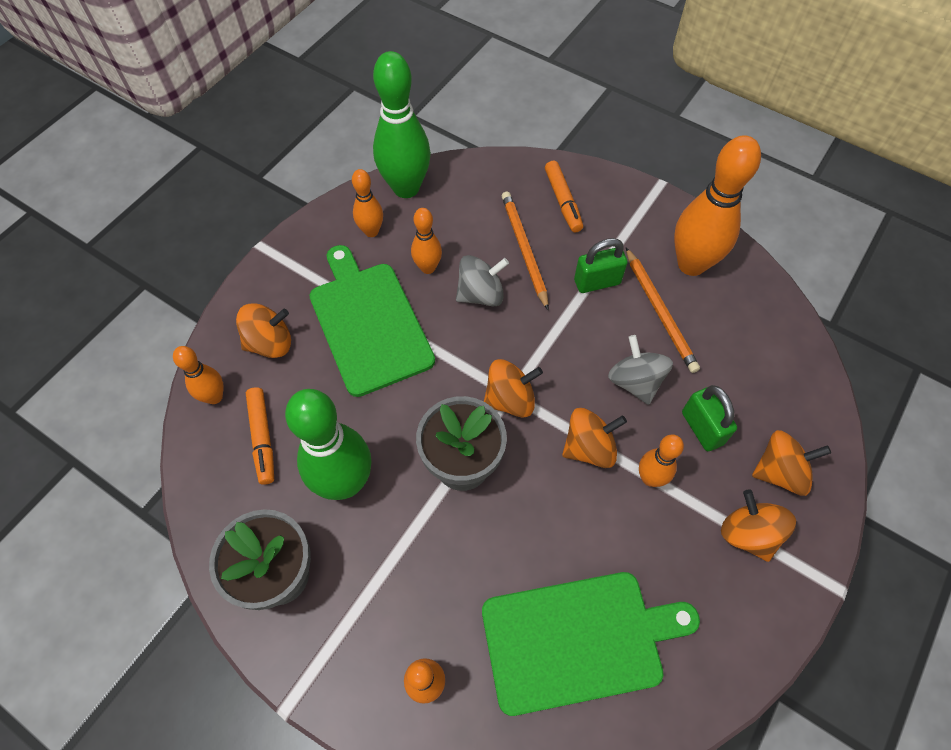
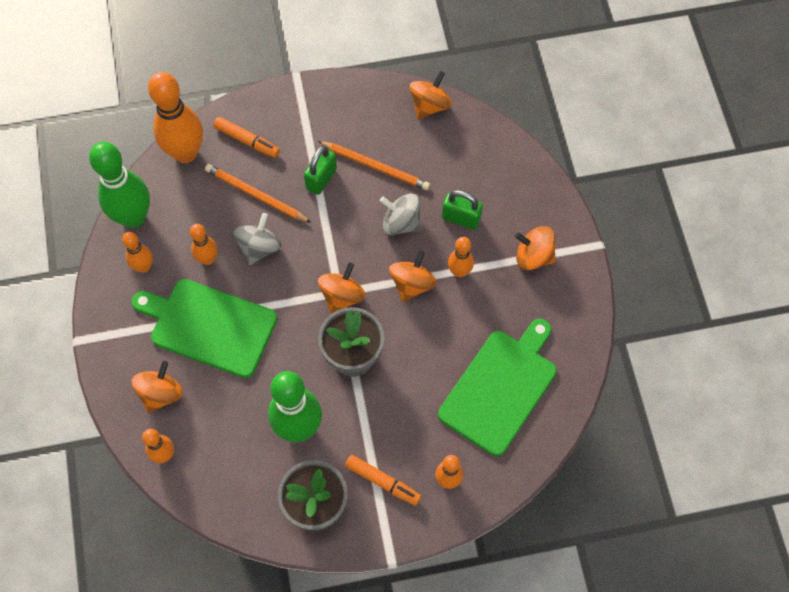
camera: 45 degrees left, 5 degrees up
orange marker [246,387,274,485] -> orange marker moved to [345,455,421,506]
orange bowling pin [674,135,761,276] -> orange bowling pin moved to [148,72,203,163]
orange spinning top [752,430,831,496] -> orange spinning top moved to [409,71,452,119]

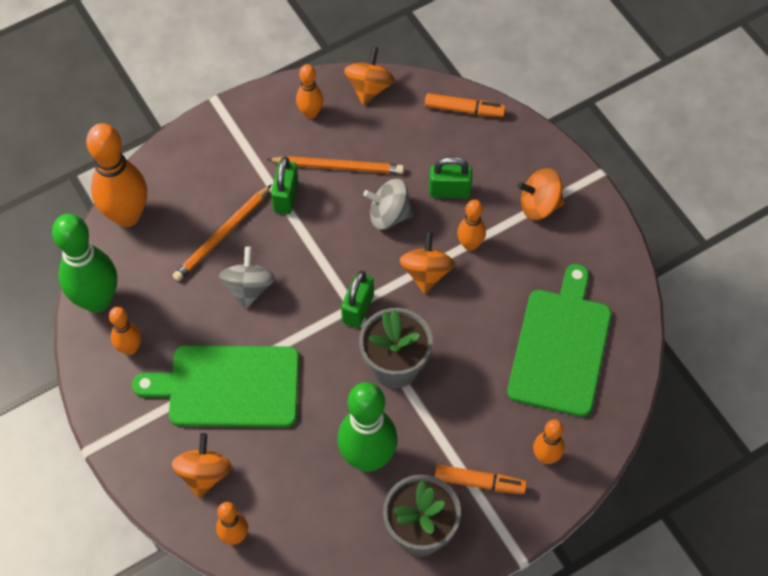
camera: 20 degrees left, 5 degrees down
orange bowling pin [190,224,218,265] -> orange bowling pin moved to [296,64,323,119]
orange pencil [205,164,311,223] -> orange pencil turned 60 degrees counterclockwise [173,184,272,281]
orange marker [213,117,280,158] -> orange marker moved to [425,93,506,117]
orange spinning top [318,262,365,314] -> green padlock [341,271,374,328]

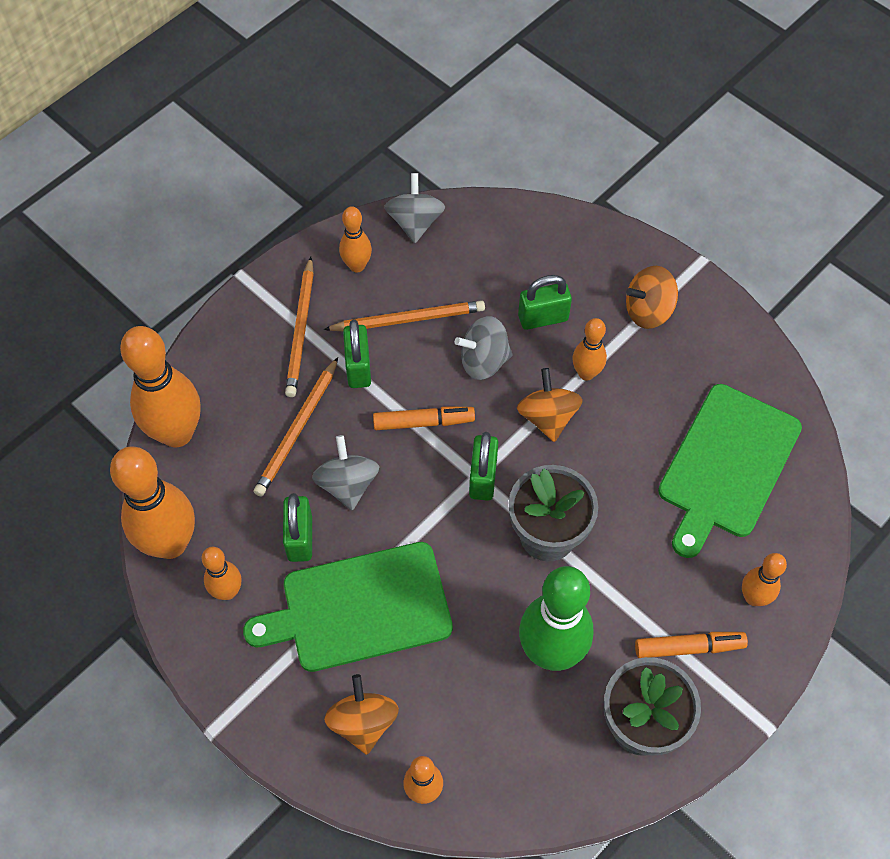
camera: 15 degrees left, 0 degrees up
green bowling pin [52,214,117,313] -> orange bowling pin [110,447,195,559]
orange spinning top [344,46,395,105] -> grey spinning top [384,173,445,243]
orange marker [425,93,506,117] -> orange marker moved to [373,407,475,430]
green cutting board [507,264,611,417] -> green cutting board turned 150 degrees counterclockwise [658,384,802,558]
none -> green padlock [283,493,312,562]
none -> orange pencil [285,257,314,397]

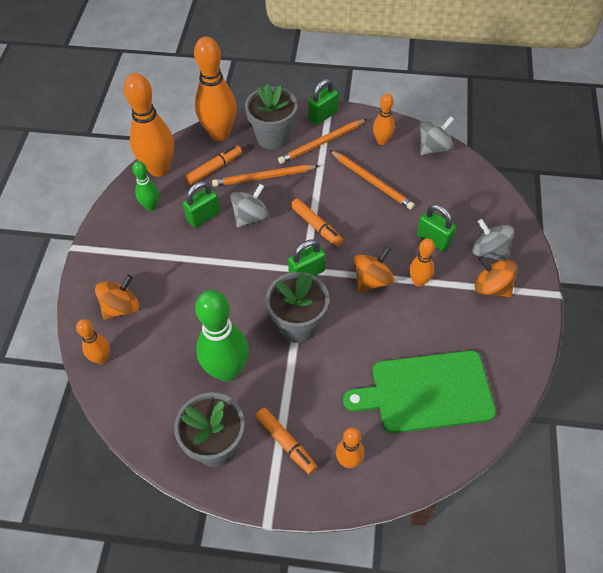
camera: 55 degrees right, 5 degrees down
orange bowling pin [201,547,242,600] -> green bowling pin [132,161,159,211]
green cutting board [243,542,453,672] -> none
green padlock [343,319,371,388] -> green padlock moved to [308,79,339,125]
grey spinning top [455,316,512,380] -> grey spinning top moved to [472,219,514,261]
none -> orange marker [185,145,242,185]
none -> grey flower pot [245,84,297,150]

